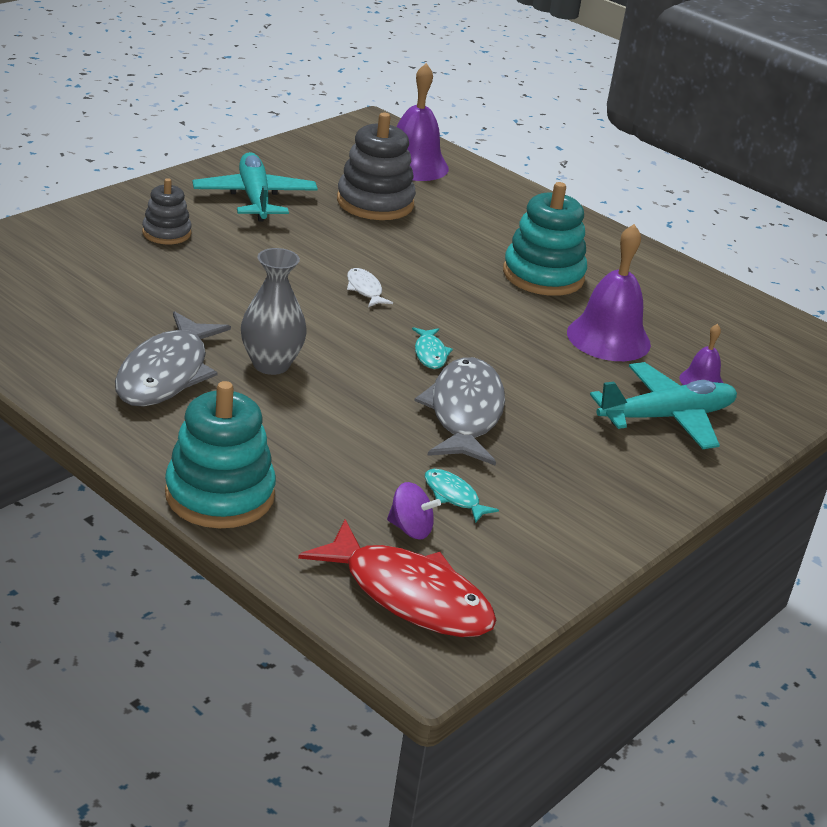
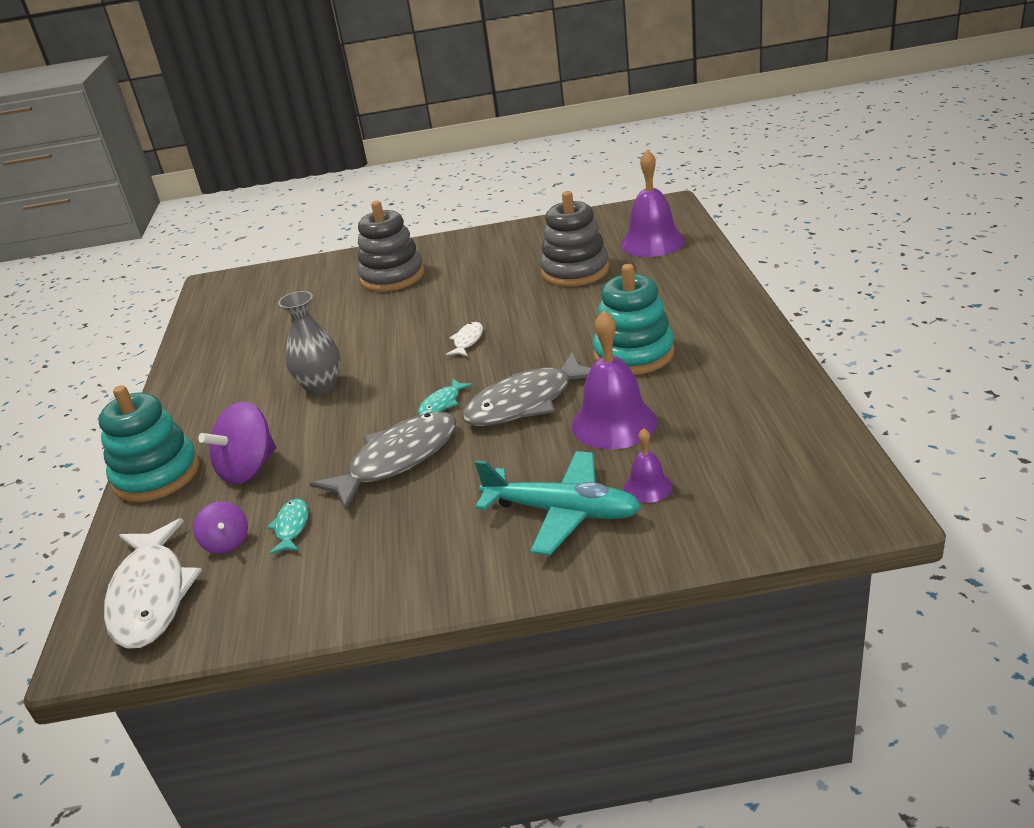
camera: 50 degrees right, 0 degrees up
grey fish [115,311,231,407] -> grey fish moved to [462,352,591,426]
grey stacking toy [142,178,192,244] -> grey stacking toy [357,201,424,292], size x1.73
turquoise plane [192,152,318,221] -> none
red fish [298,519,497,637] -> white fish [104,518,202,649]
none -> purple spinning top [198,401,276,484]

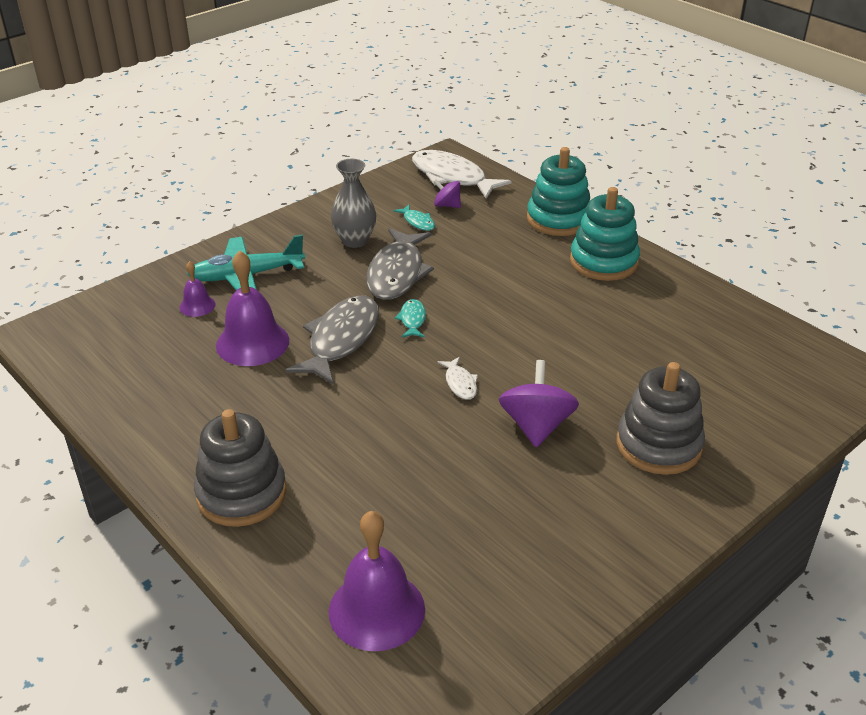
camera: 140 degrees right, 5 degrees up
purple spinning top [198,401,276,484] -> purple spinning top moved to [499,360,579,447]
grey vase [278,291,340,395] -> grey vase moved to [331,159,376,248]
grey stacking toy [540,191,609,287] -> grey stacking toy moved to [194,409,287,527]
turquoise stacking toy [593,264,675,375] -> turquoise stacking toy moved to [570,187,640,281]

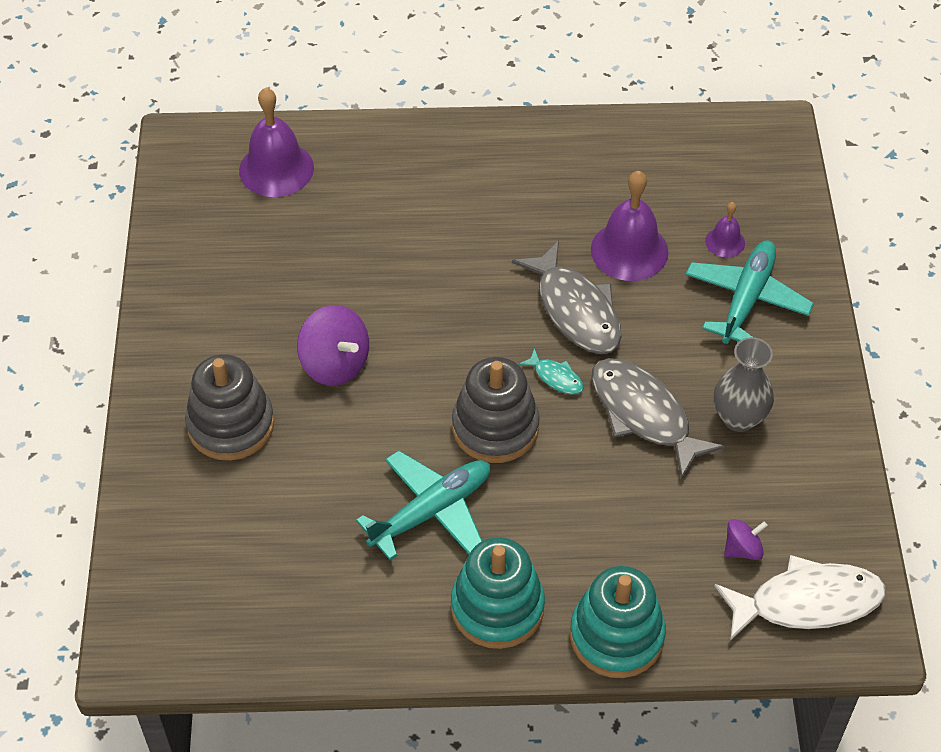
camera: 130 degrees right, 15 degrees up
grey stacking toy [194,409,287,527] -> grey stacking toy moved to [452,357,540,463]
turquoise fish [393,205,435,231] -> none
white fish [437,357,478,400] -> none
none -> turquoise plane [356,451,490,560]

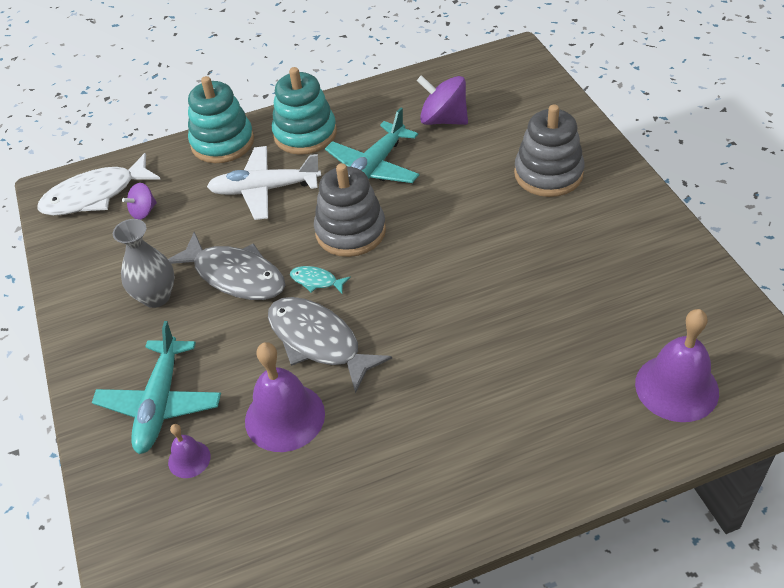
camera: 165 degrees right, 5 degrees down
purple spinning top [297,305,369,386] -> purple spinning top moved to [417,75,468,125]
none -> white plane [207,146,321,220]

